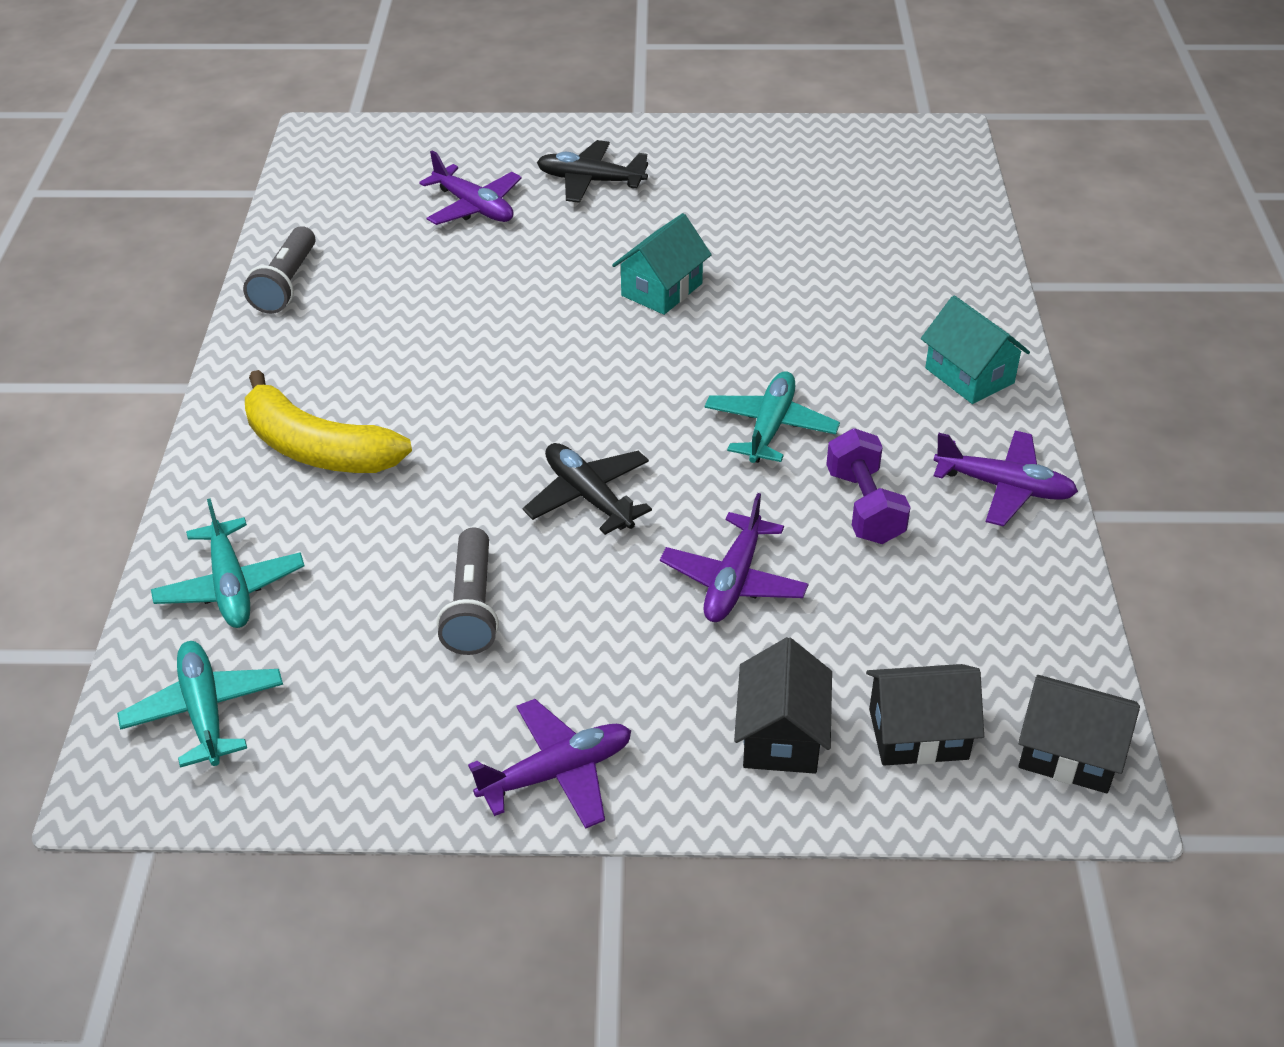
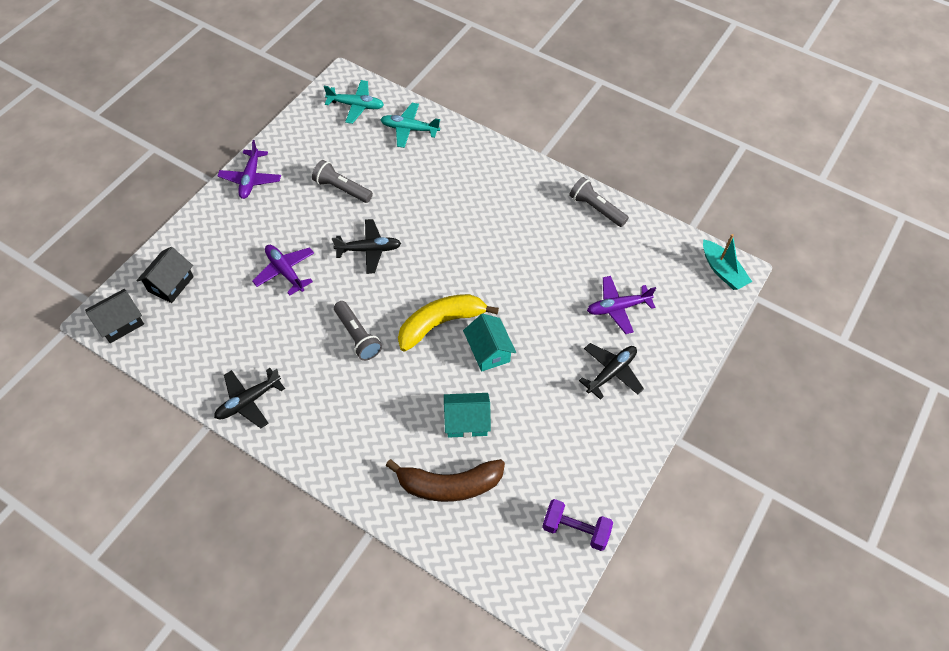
camera: 120 degrees right, 15 degrees up
yellow banana [245,370,412,473] -> yellow banana moved to [398,294,499,352]
turquoise plane [705,371,840,463] -> grey flashlight [334,301,382,361]
black house [734,637,832,774] -> none
purple dumbbell [826,428,911,544] -> purple dumbbell moved to [542,499,613,551]
turquoise house [921,295,1030,404] -> turquoise house moved to [444,393,491,438]
purple plane [933,431,1078,526] -> black plane [214,368,285,428]
none -> brown banana [386,459,505,502]
none -> turquoise boat [703,234,752,290]

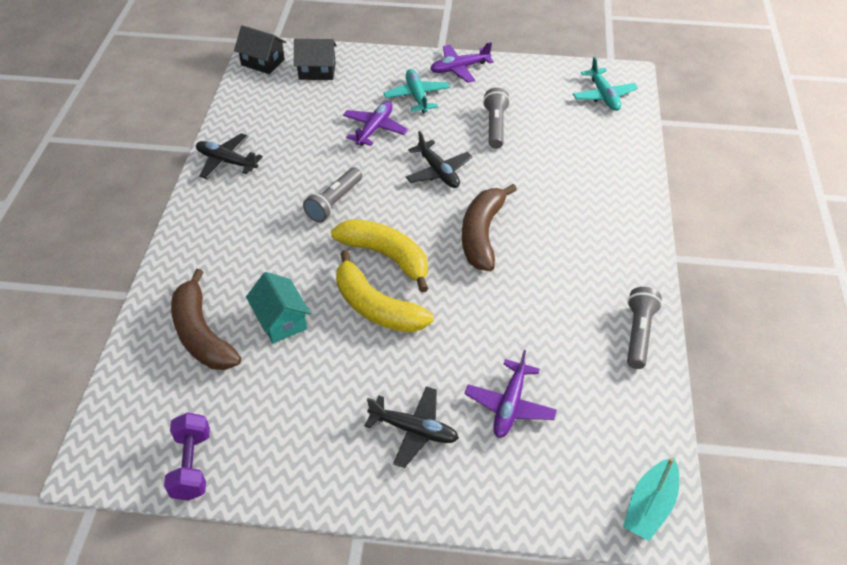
camera: 65 degrees right, 10 degrees down
turquoise plane [380,103,440,148] -> turquoise plane moved to [384,69,450,113]
turquoise house [463,314,516,372] -> yellow banana [336,250,434,333]
purple plane [587,276,656,334] -> purple plane turned 120 degrees counterclockwise [465,350,557,438]
none -> brown banana [462,184,517,271]

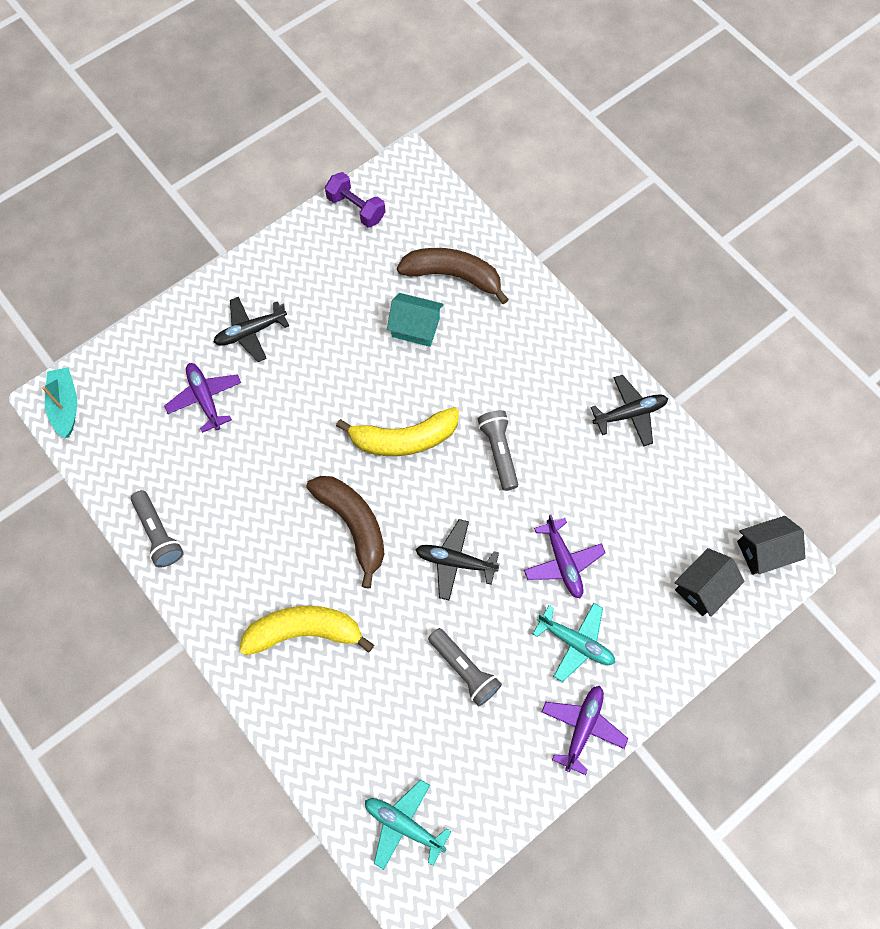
camera: 135 degrees right, 20 degrees up
yellow banana [336,250,434,333] -> yellow banana moved to [239,606,374,655]

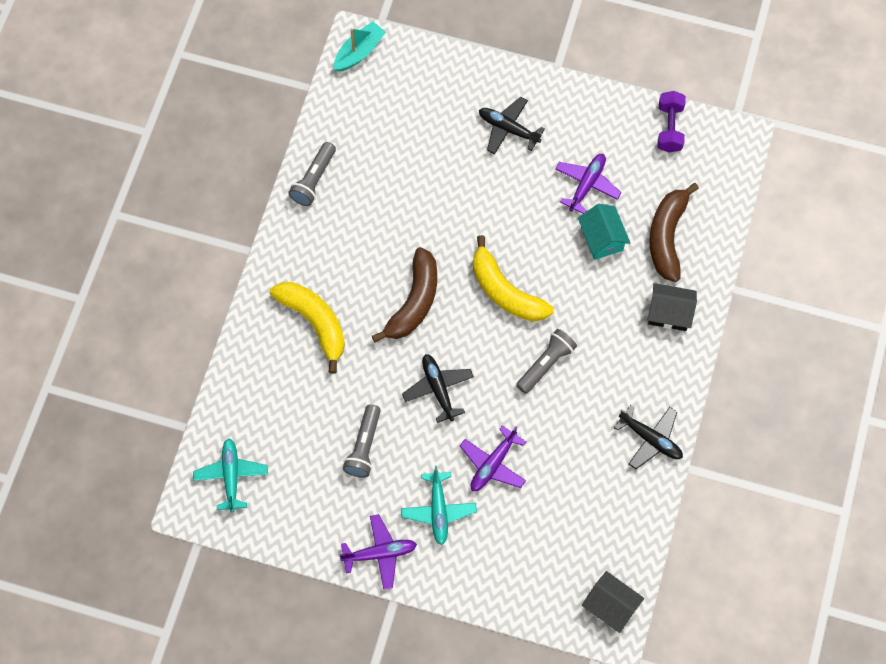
camera: 55 degrees right, 0 degrees up
purple plane [164,363,241,433] -> purple plane moved to [555,154,621,214]
brown banana [397,248,509,304] -> brown banana turned 150 degrees counterclockwise [649,183,699,282]
black house [674,548,744,617] -> black house moved to [648,283,697,331]

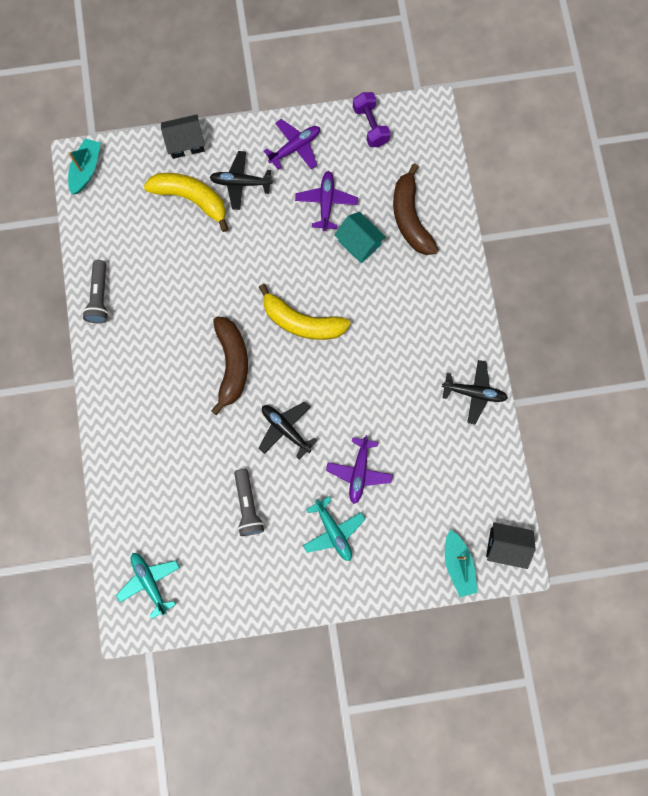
camera: 25 degrees left, 10 degrees up
yellow banana [270,282,345,374] -> yellow banana moved to [144,173,229,232]
purple plane [339,514,417,590] -> purple plane moved to [264,119,320,170]
grey flashlight [516,329,577,394] -> none
black house [648,283,697,331] -> black house moved to [161,114,205,159]
none -> turquoise boat [445,530,478,597]

